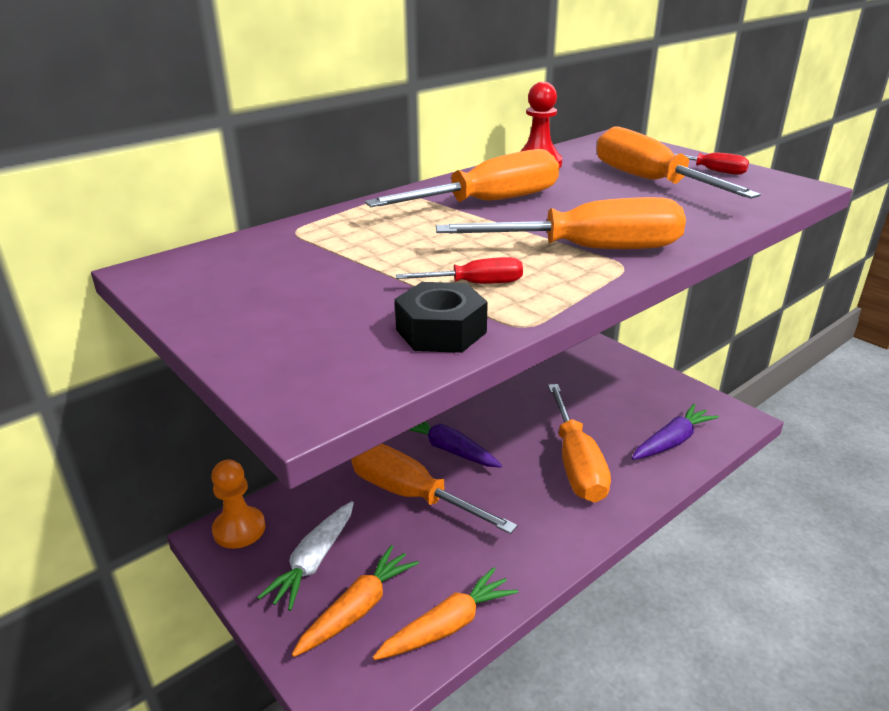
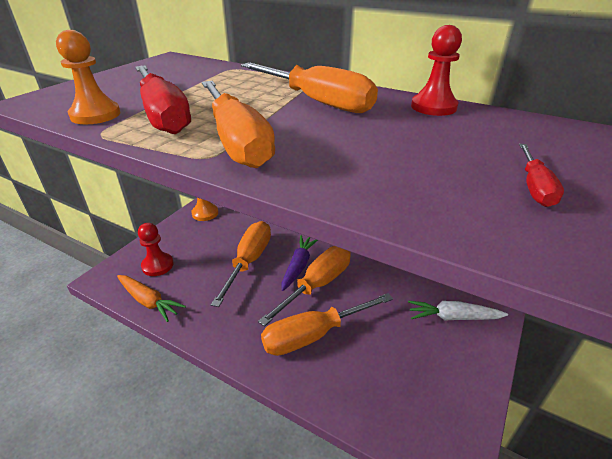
camera: 70 degrees right, 5 degrees up
white carrot [257,501,354,611] -> white carrot moved to [408,300,508,321]
orange carrot [292,545,419,657] -> red pawn [138,223,174,276]
black nut [395,282,488,353] -> orange pawn [56,30,120,124]
red screwdriver [396,257,523,284] -> red screwdriver [135,66,191,134], size x2.11
orange screwdriver [597,127,761,199] -> orange screwdriver moved to [258,246,351,327]
purple carrot [632,404,719,460] -> none

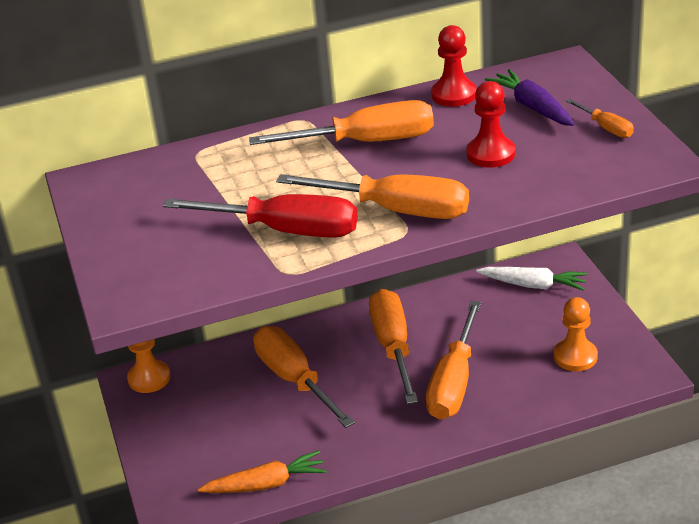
camera: 45 degrees left, 0 degrees up
orange pawn [56,30,120,124] -> orange pawn moved to [554,297,598,371]
red pawn [138,223,174,276] -> red pawn moved to [466,81,515,168]
purple carrot [282,235,318,291] -> purple carrot moved to [485,69,575,126]
white carrot [408,300,508,321] -> white carrot turned 120 degrees counterclockwise [476,267,588,291]
red screwdriver [519,144,564,207] -> orange screwdriver [565,99,634,138]

